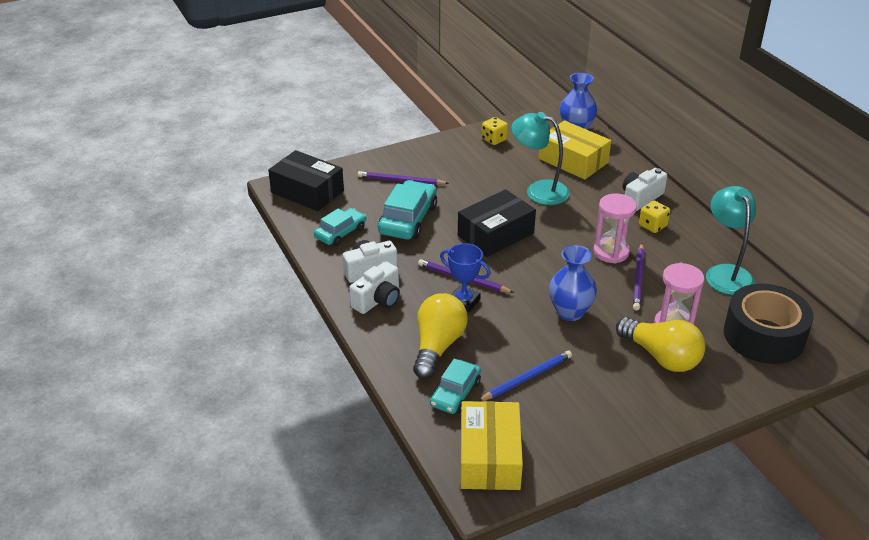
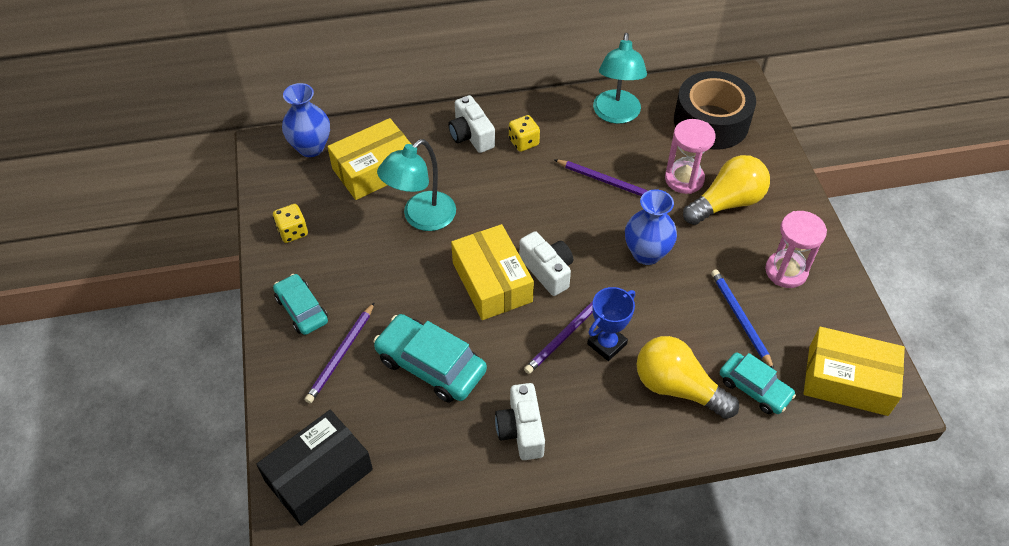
camera: 75 degrees left, 15 degrees up
turquoise car [314,208,366,246] -> turquoise car moved to [273,274,328,335]
white camera [349,261,400,314] -> white camera moved to [519,231,573,296]
black box [458,189,536,257] -> yellow box [451,224,534,320]
pink hourglass [593,193,637,264] -> pink hourglass moved to [765,211,827,288]
turquoise lamp [706,186,756,295] -> turquoise lamp turned 90 degrees counterclockwise [593,33,647,124]

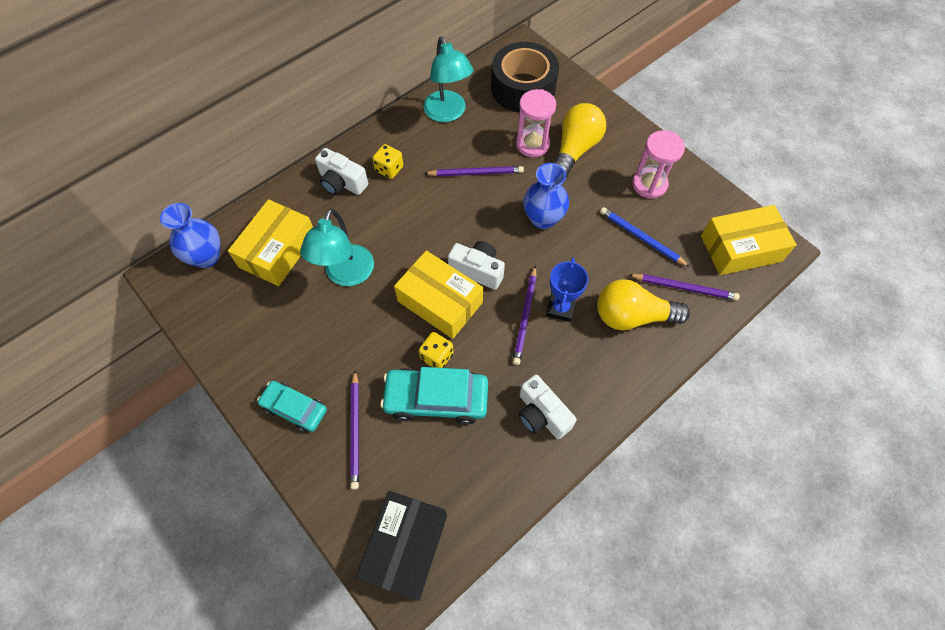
camera: 30 degrees left, 10 degrees up
yellow dice [273,204,308,243] -> yellow dice moved to [419,332,454,368]
turquoise car [720,352,796,414] -> purple pencil [629,274,740,300]

